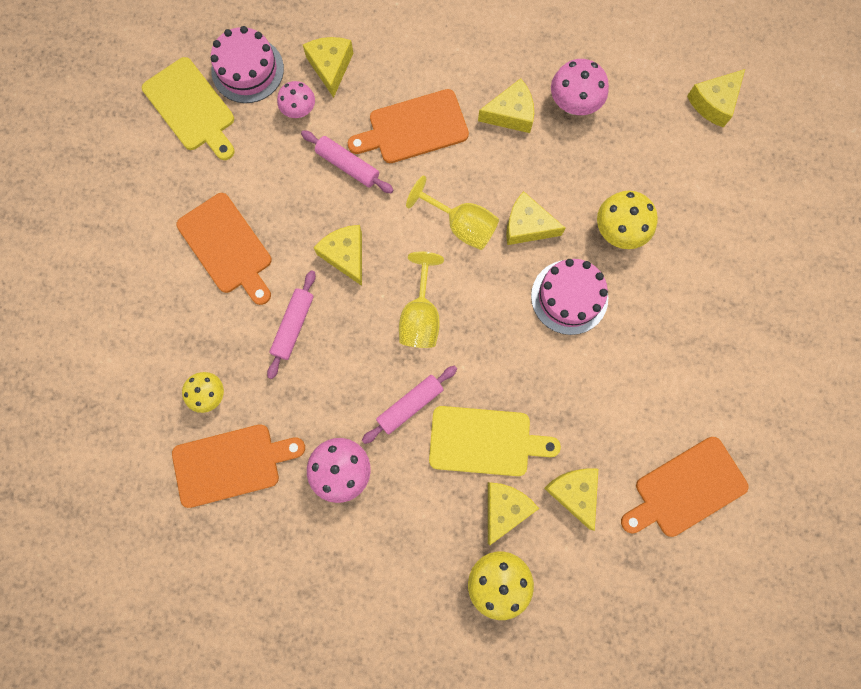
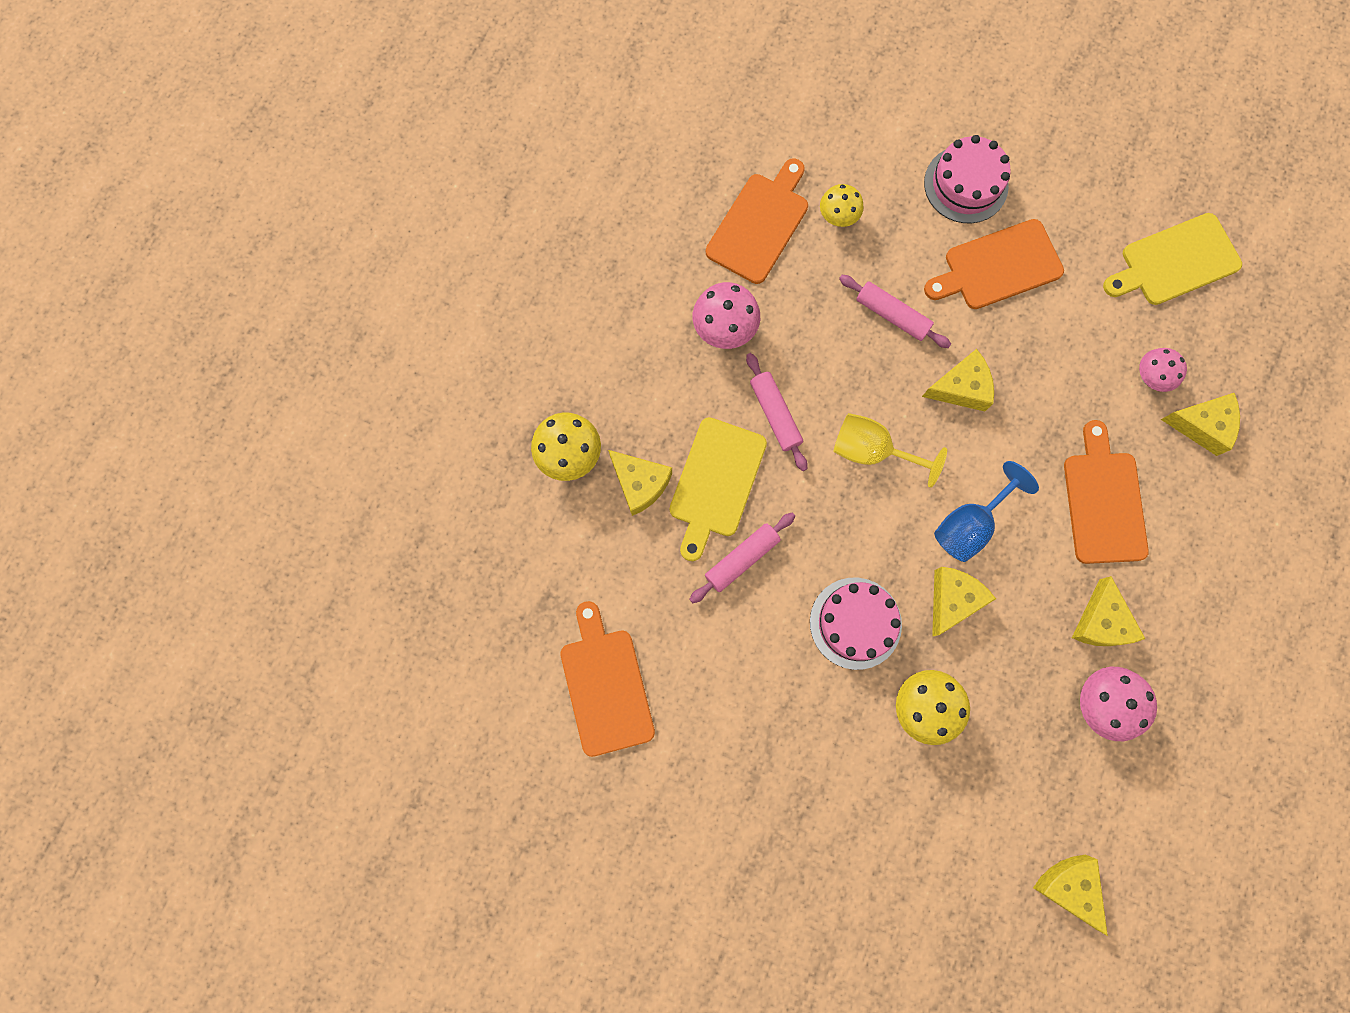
camera: 105 degrees right, 0 degrees up
orange cutting board [172,424,305,508] -> orange cutting board turned 150 degrees counterclockwise [706,158,808,284]
pink cake [211,26,284,103] -> pink cake moved to [924,135,1011,223]
pink rolling pin [301,130,393,193] -> pink rolling pin moved to [689,513,795,603]
yellow goblet [406,176,499,250] -> blue goblet [934,461,1039,562]
yellow cheese [544,469,598,531] -> none

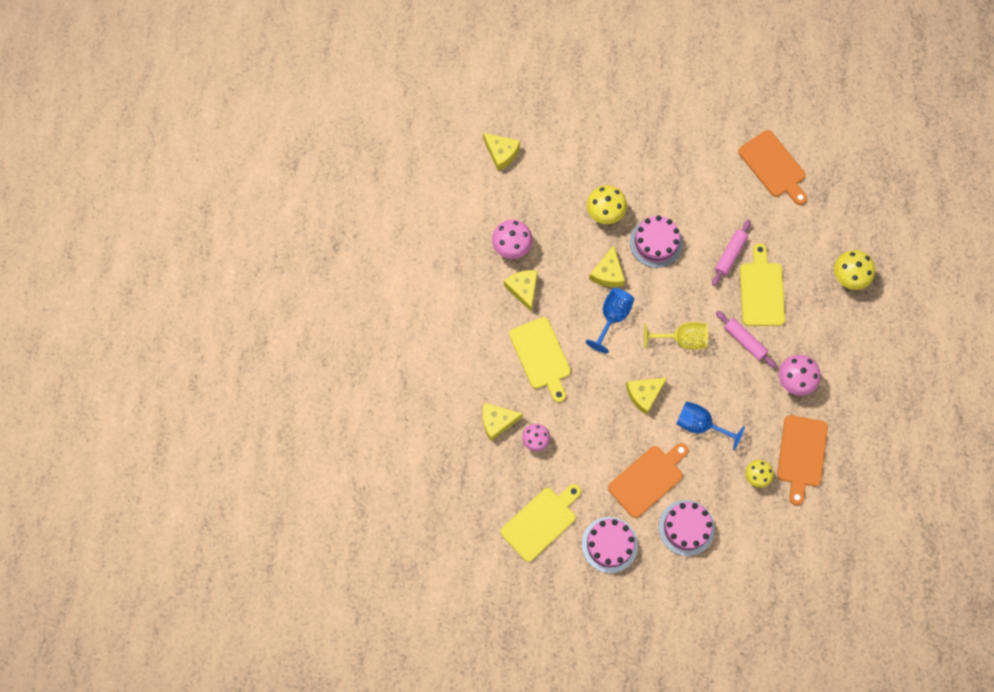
camera: 160 degrees right, 5 degrees down
yellow cheese [608,450,672,516] -> none
pink rolling pin [839,275,951,348] -> blue goblet [676,401,745,450]
orange cutting board [1064,420,1149,564] -> yellow cutting board [509,317,571,402]
none -> pink cake [582,517,638,573]

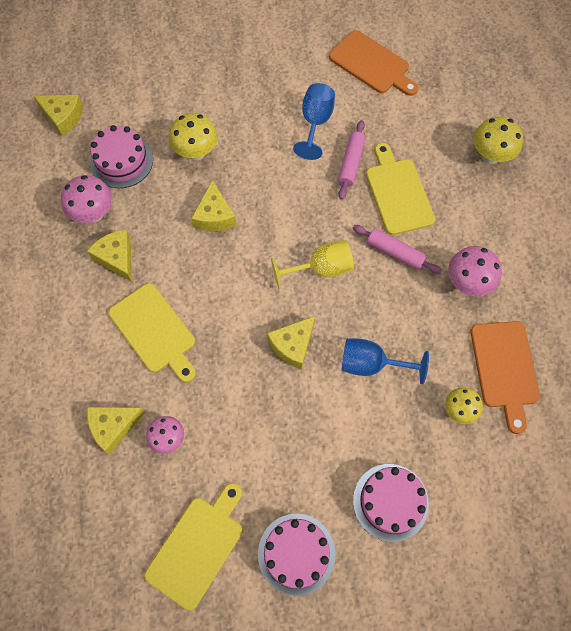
camera: 15 degrees left, 5 degrees down
blue goblet [585,288,634,353] -> blue goblet moved to [293,83,335,160]
orange cutting board [608,443,689,518] -> none
pink cake [630,216,683,268] -> pink cake moved to [90,125,153,188]

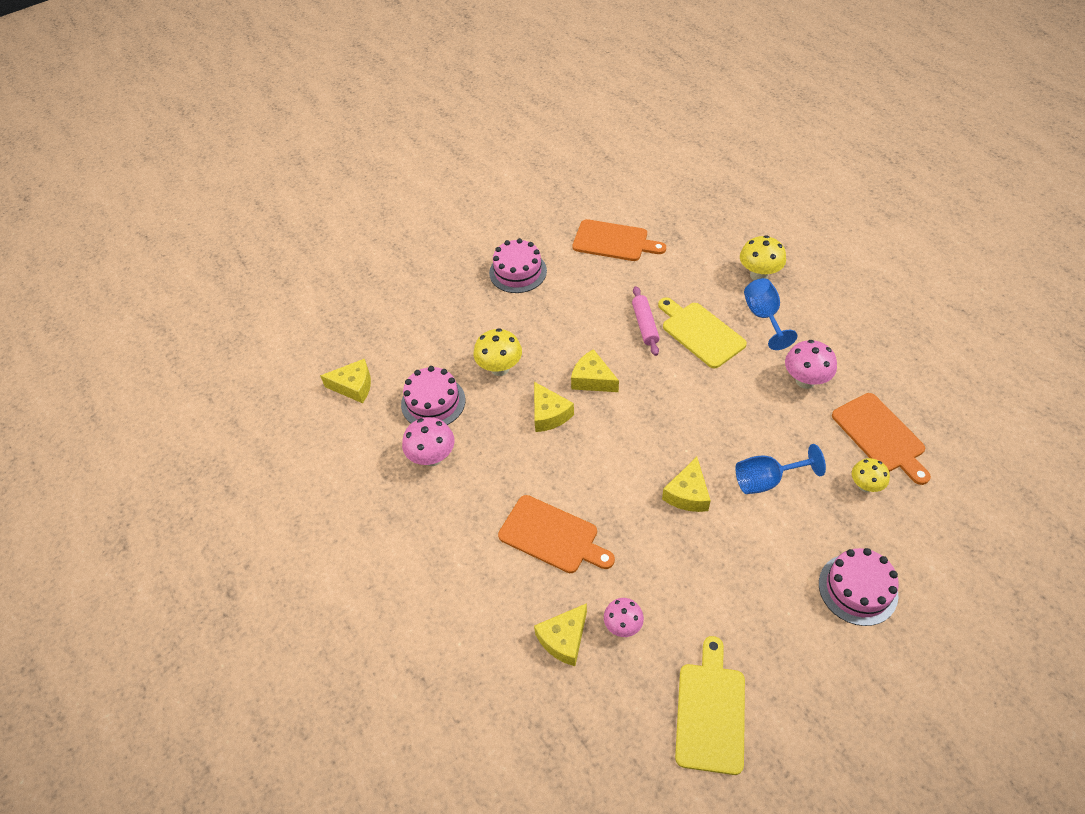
camera: 20 degrees left, 15 degrees down
yellow cheese [87,229,132,282] -> yellow cheese moved to [571,349,619,392]
yellow cutting board [109,283,196,382] -> orange cutting board [498,495,615,573]
pink cake [258,514,335,596] -> pink cake moved to [489,238,547,293]
yellow goblet [271,240,354,289] -> none
blue goblet [293,83,335,160] -> blue goblet moved to [744,278,797,350]
pink rolling pin [353,225,442,274] -> none

